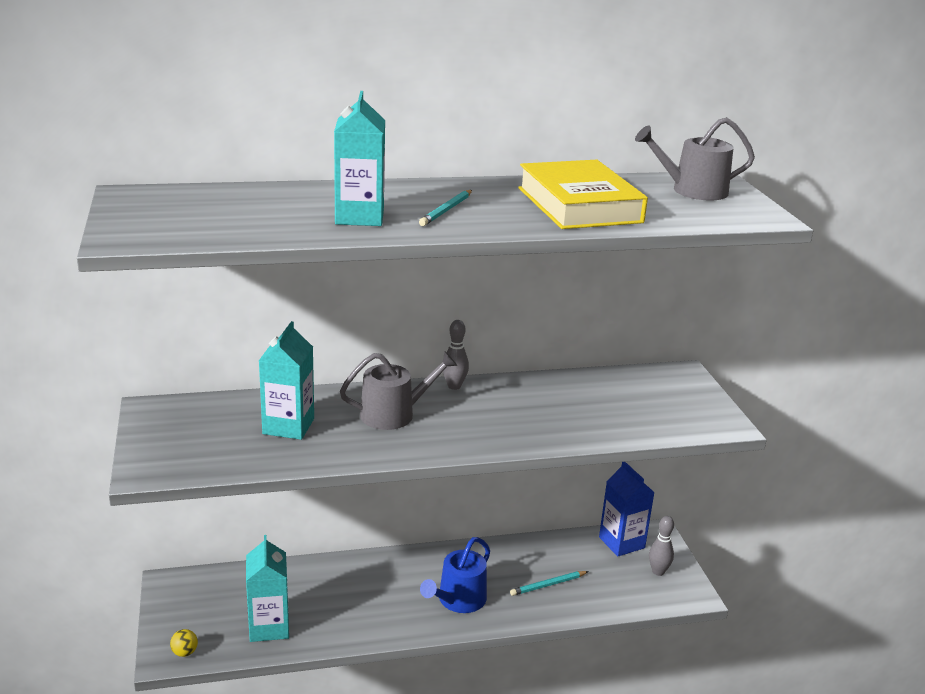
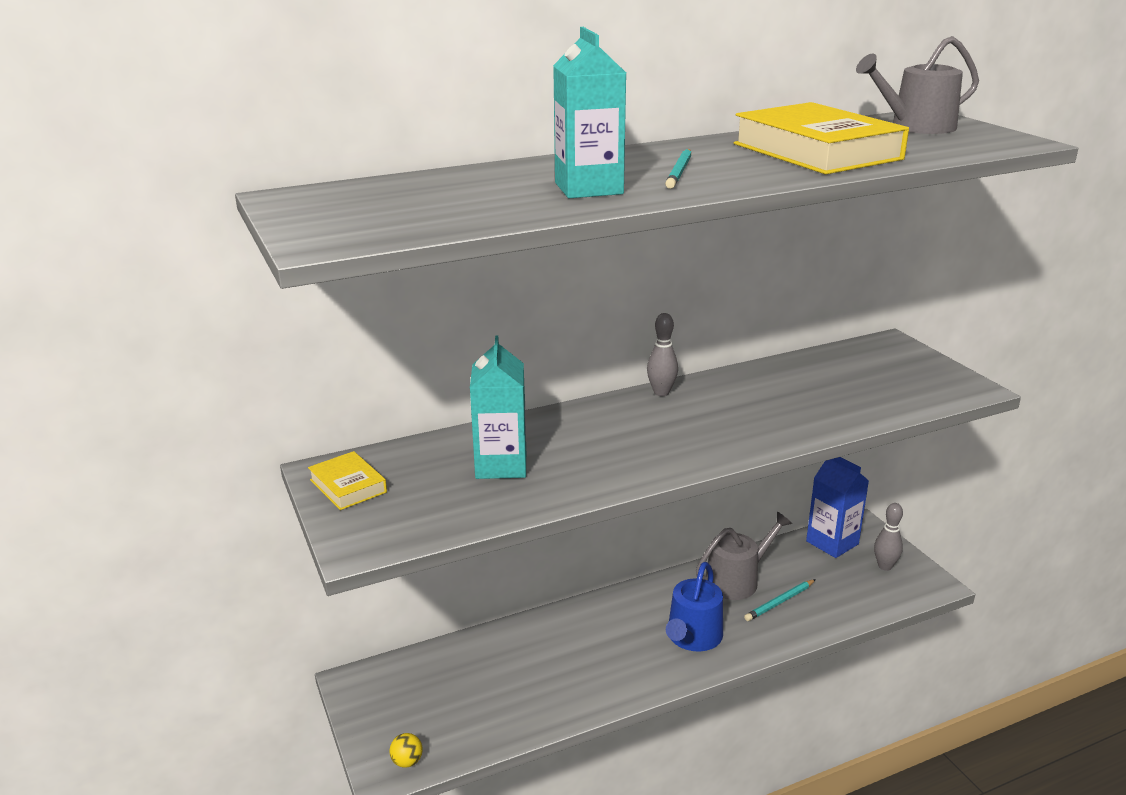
camera: 10 degrees left, 0 degrees up
turquoise carton [246,535,289,642] -> none
grey watering can [340,352,457,430] -> grey watering can moved to [696,512,792,600]
none -> yellow book [308,451,387,510]

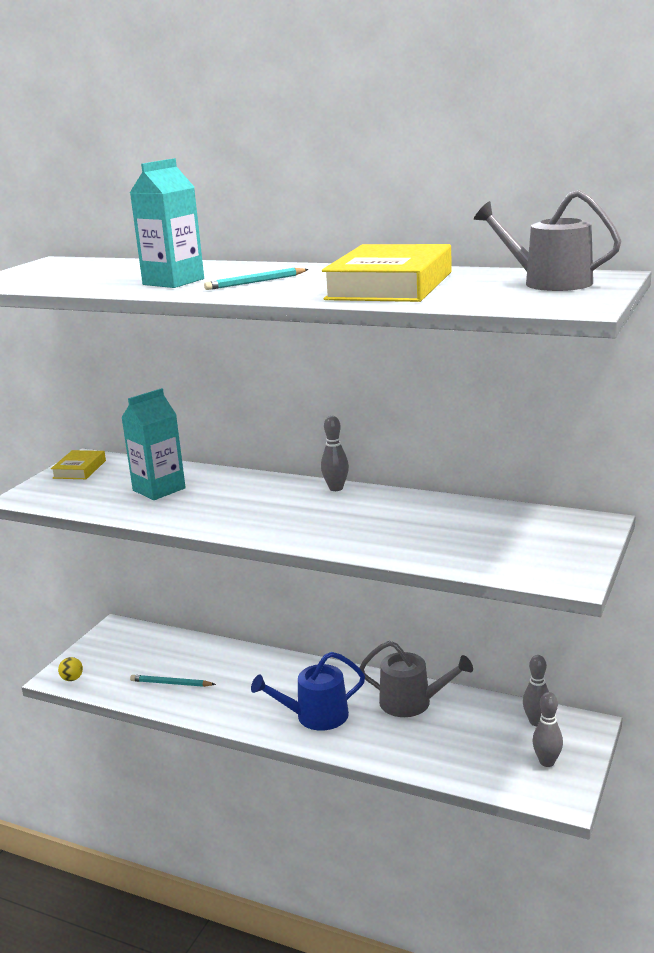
camera: 50 degrees right, 5 degrees down
turquoise pencil [744,579,816,621] -> turquoise pencil moved to [130,675,216,687]
blue carton [806,457,869,558] -> grey bowling pin [523,655,549,726]

